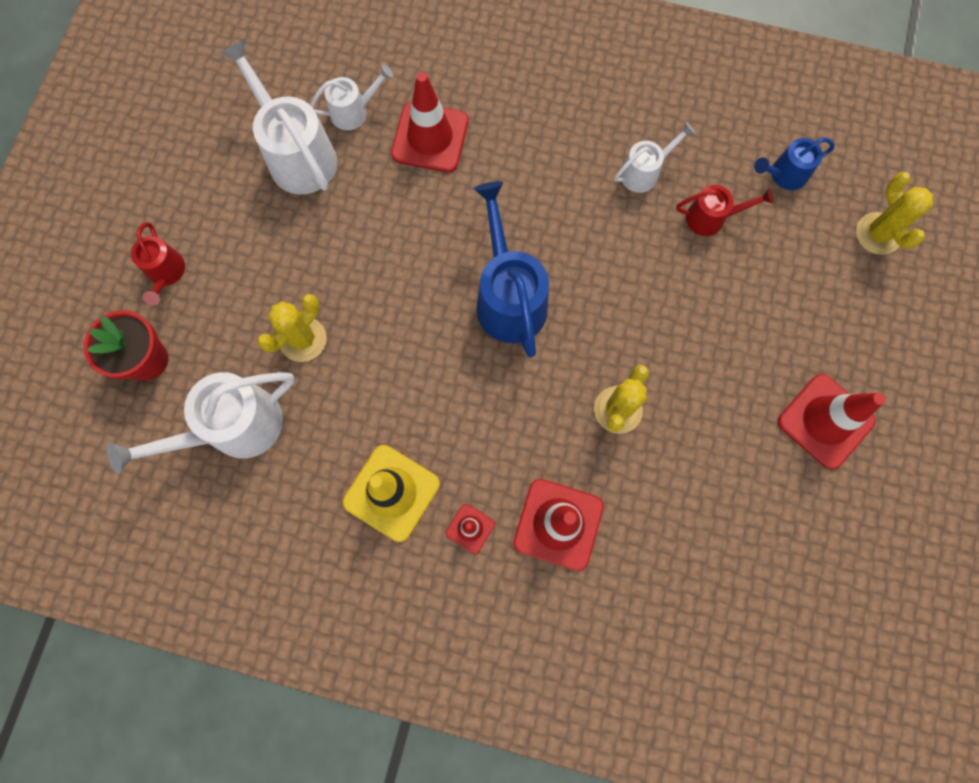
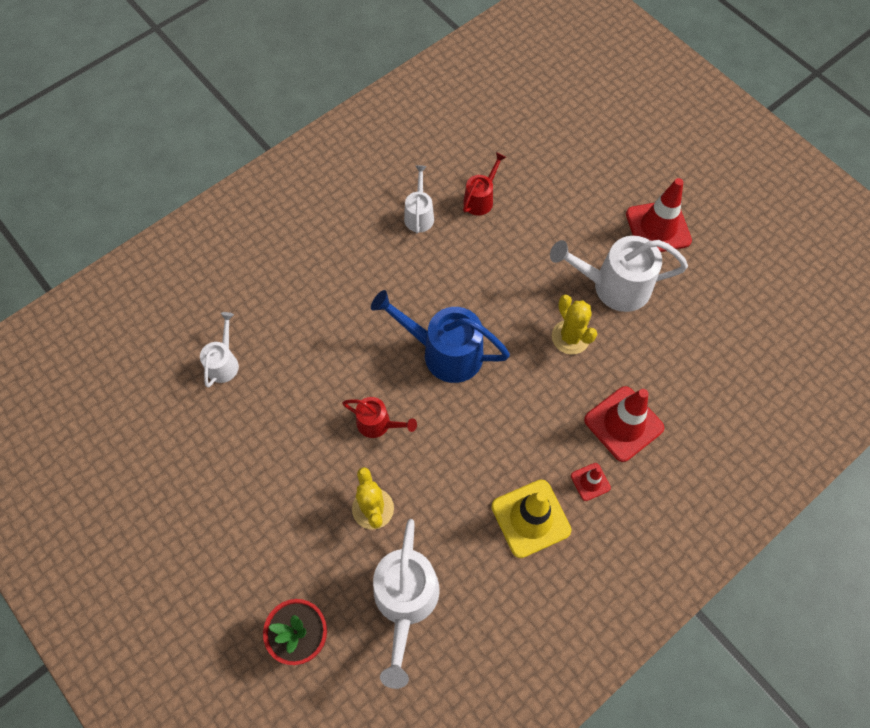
camera: 55 degrees left, 10 degrees down
red watering can [131,222,185,305] -> red watering can moved to [342,397,417,438]
white watering can [220,39,337,194] -> white watering can moved to [550,236,688,312]
red traffic cone [391,72,469,172] -> none
blue watering can [754,138,835,190] -> none
yellow cactus [856,172,933,255] -> none

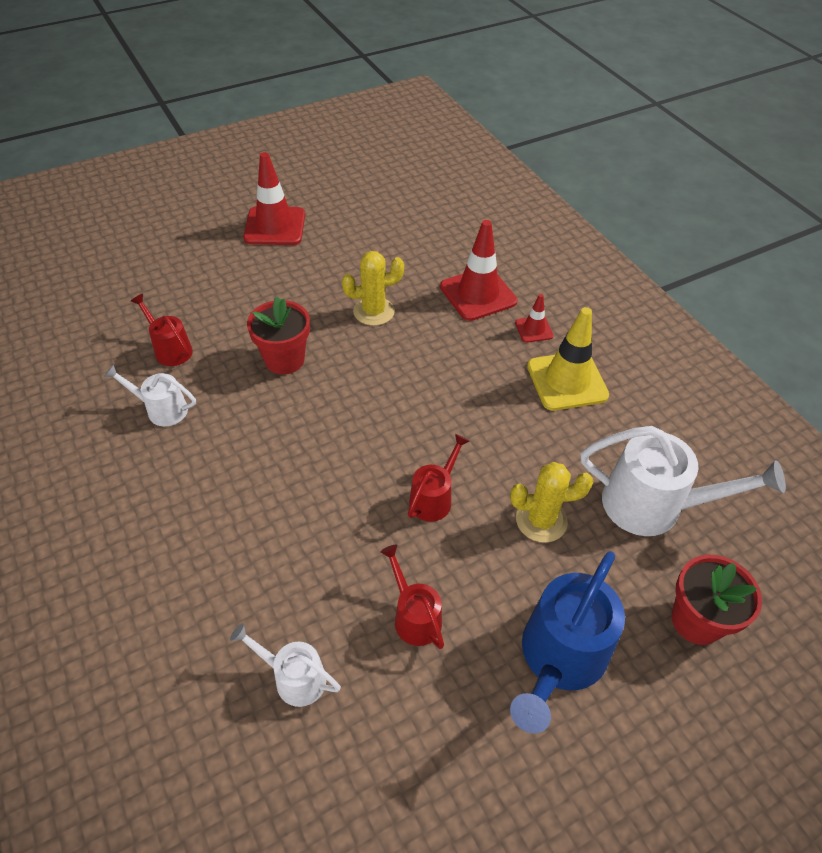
camera: 80 degrees left, 15 degrees down
blue watering can [371,290,510,383] -> blue watering can moved to [510,551,625,733]
white watering can [550,236,688,312] -> none
none -> red flower pot [247,297,310,375]
none -> red watering can [380,545,444,649]

